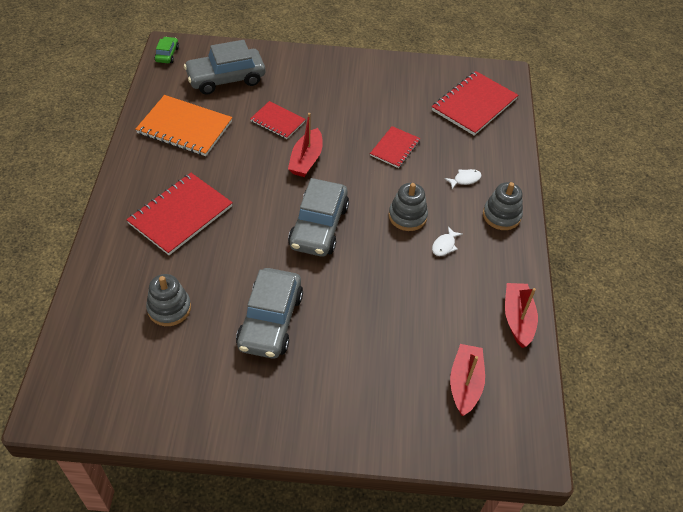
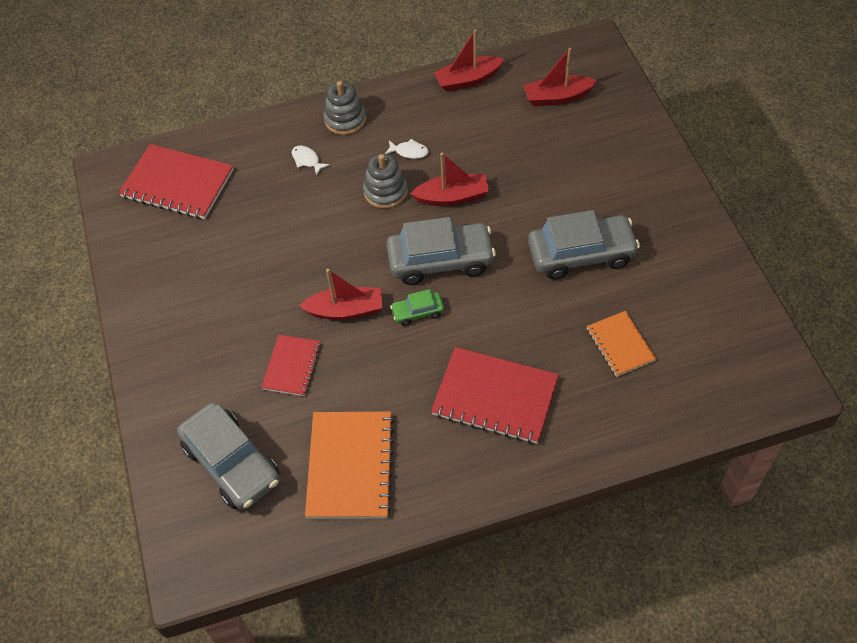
camera: 105 degrees left, 5 degrees up
grey stacking toy [146,274,191,326] -> orange notebook [587,311,656,377]
green car [154,37,179,63] -> green car moved to [390,289,444,326]
red notebook [370,126,420,168] -> none
none -> red boat [410,153,489,206]

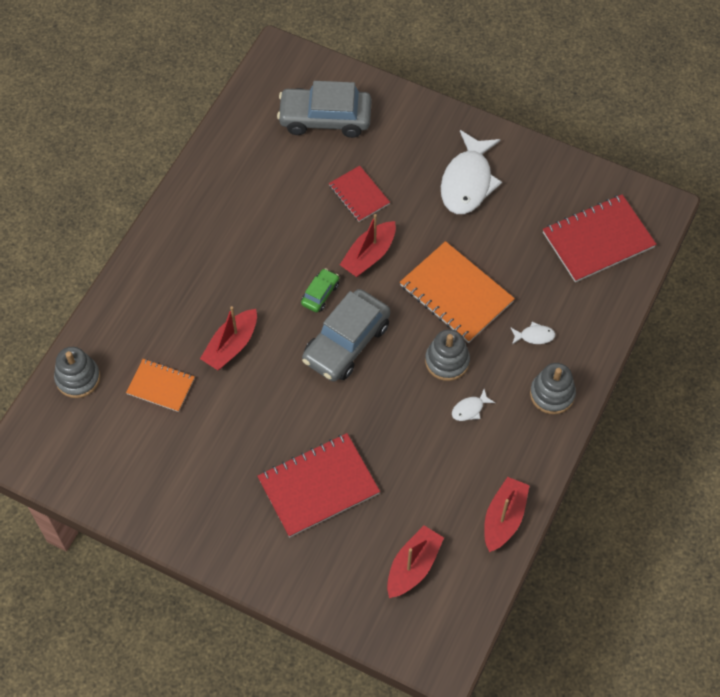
camera: 130 degrees right, 5 degrees up
orange notebook [305,411,394,519] -> orange notebook moved to [400,241,515,343]
red boat [410,153,489,206] -> red boat moved to [200,306,257,370]
red notebook [431,347,559,444] -> red notebook moved to [257,433,380,537]
grey car [528,210,640,280] -> none
none -> grey stacking toy [54,347,100,398]
none -> white fish [441,130,502,214]

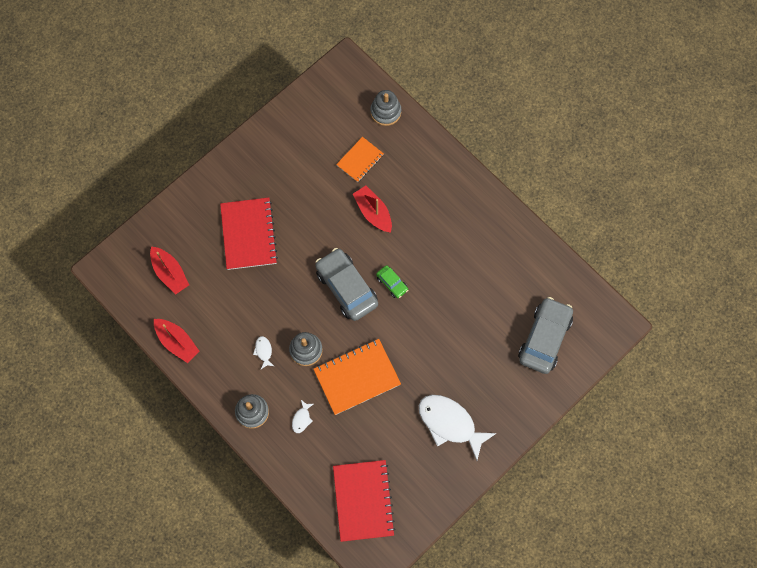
camera: 110 degrees right, 10 degrees up
red notebook [329,166,390,222] -> none
red boat [340,214,396,277] -> none

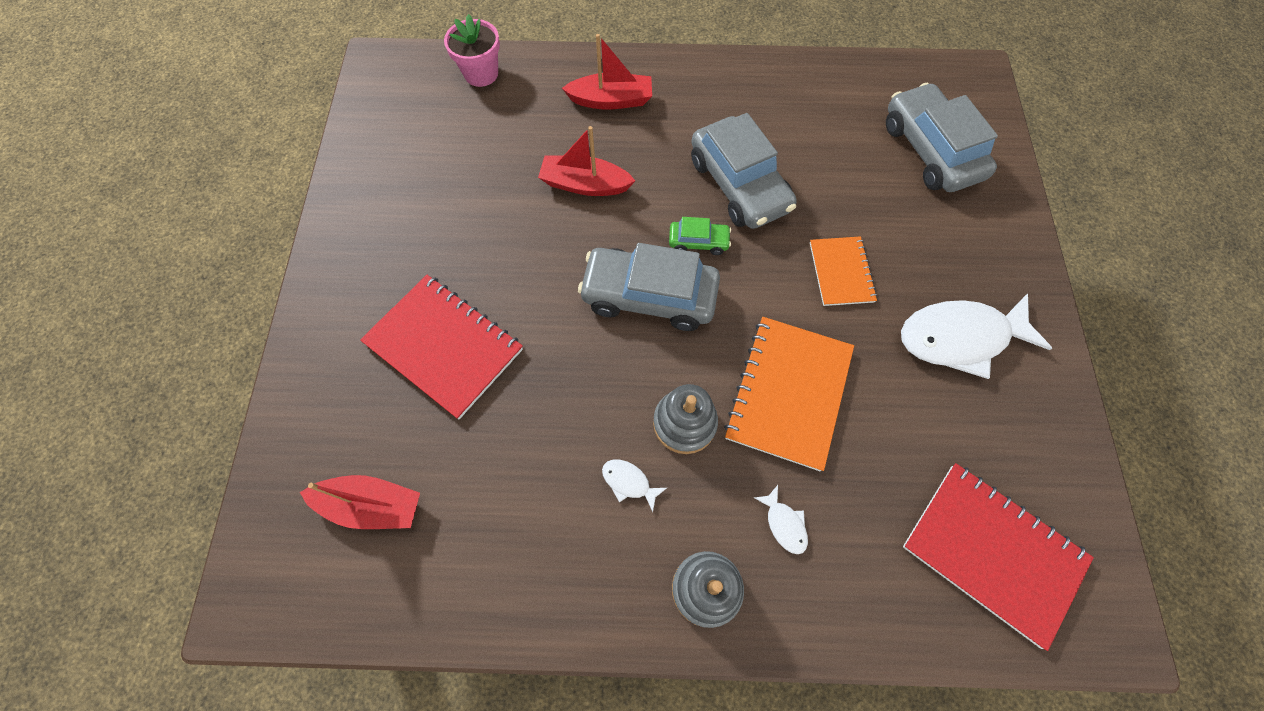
camera: 45 degrees left, 5 degrees down
red boat [154,319,200,363] -> red boat moved to [562,34,652,110]
orange notebook [336,137,384,182] -> orange notebook moved to [810,236,877,306]
grey stacking toy [370,90,401,126] -> pink flower pot [444,14,500,87]
none -> grey car [691,113,797,229]

